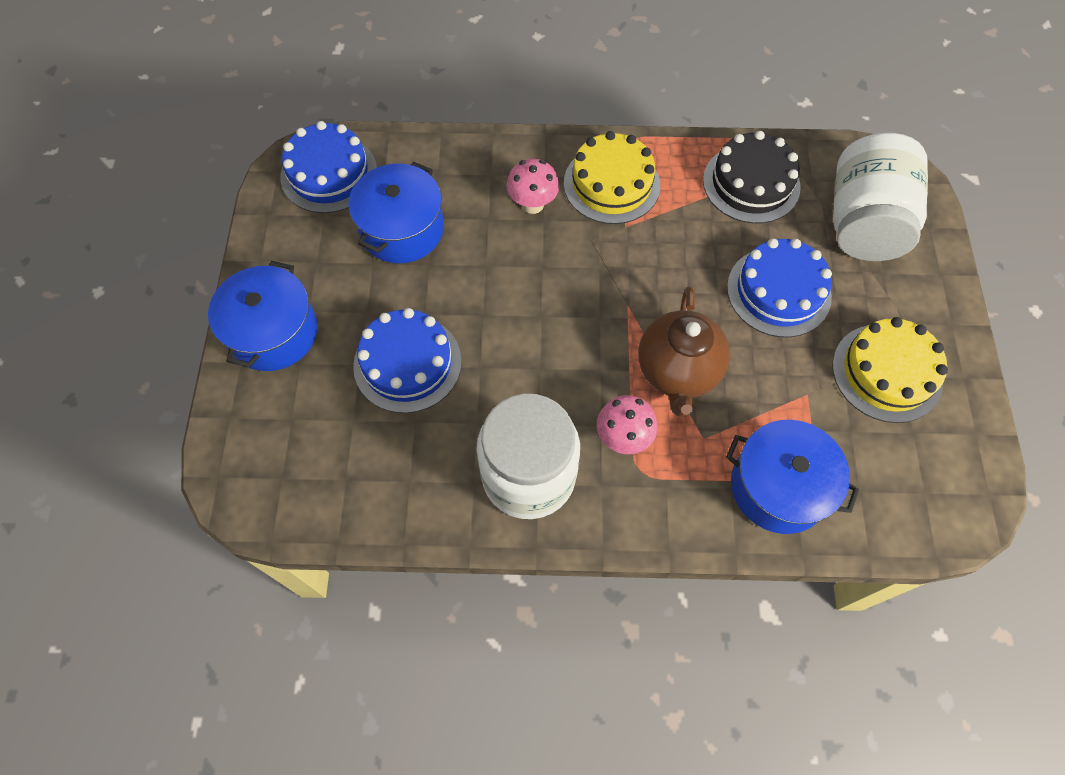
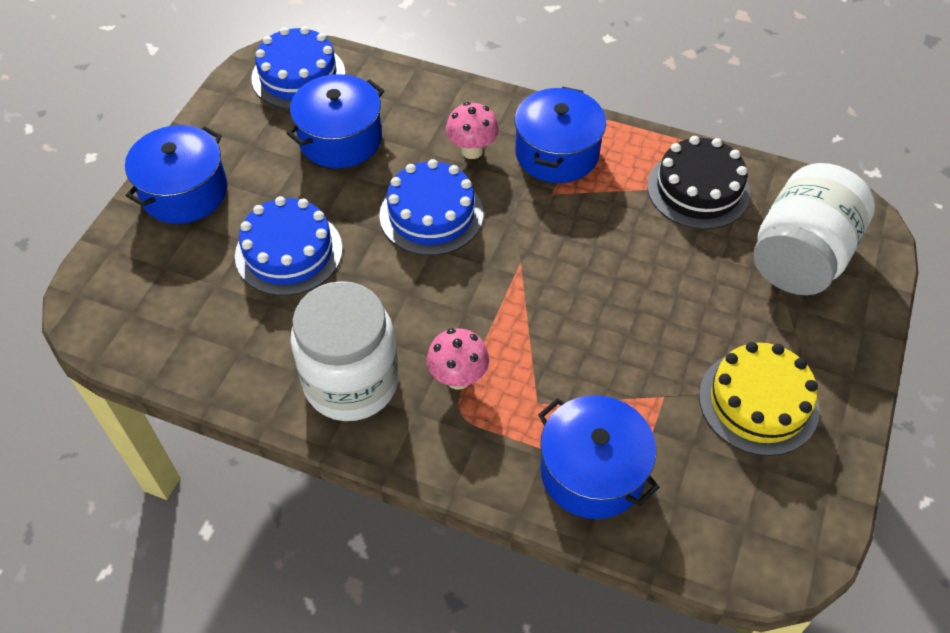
camera: 20 degrees right, 10 degrees down
yellow cake [564,131,660,224] -> blue pot [514,87,606,183]
brown teapot [638,286,730,417] -> none
blue cake [727,238,832,337] -> blue cake moved to [379,159,483,256]

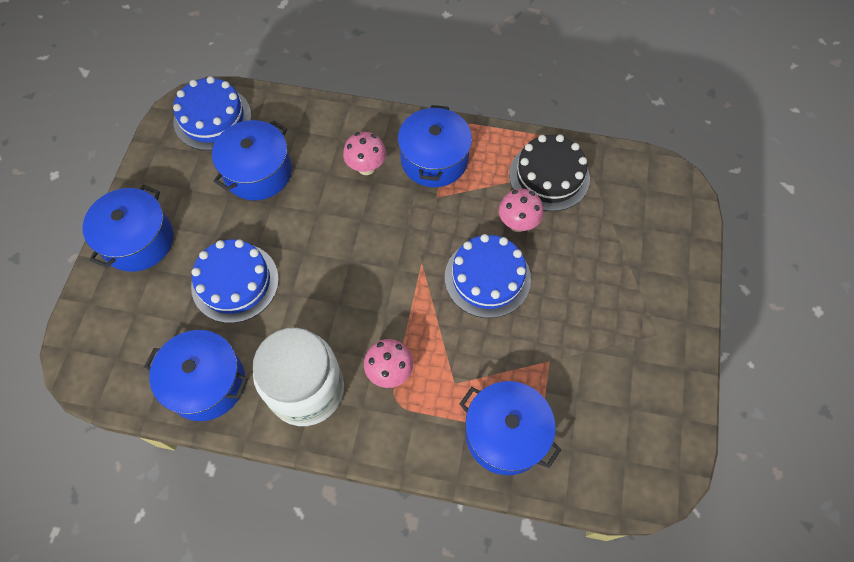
camera: 10 degrees left, 10 degrees up
blue cake [379,159,483,256] -> blue cake moved to [445,234,531,318]
yellow cake [699,342,820,456] -> none
white jar [753,163,875,295] -> none
none -> blue pot [144,330,248,421]
none -> pink mushroom [499,189,544,232]

